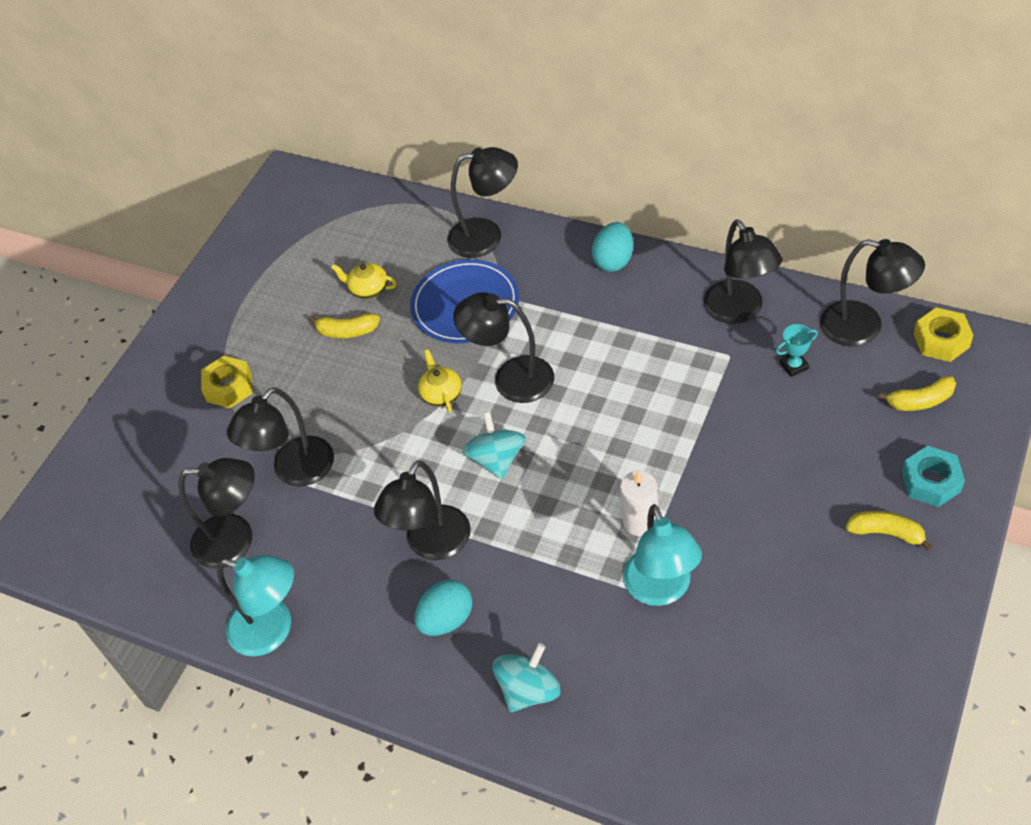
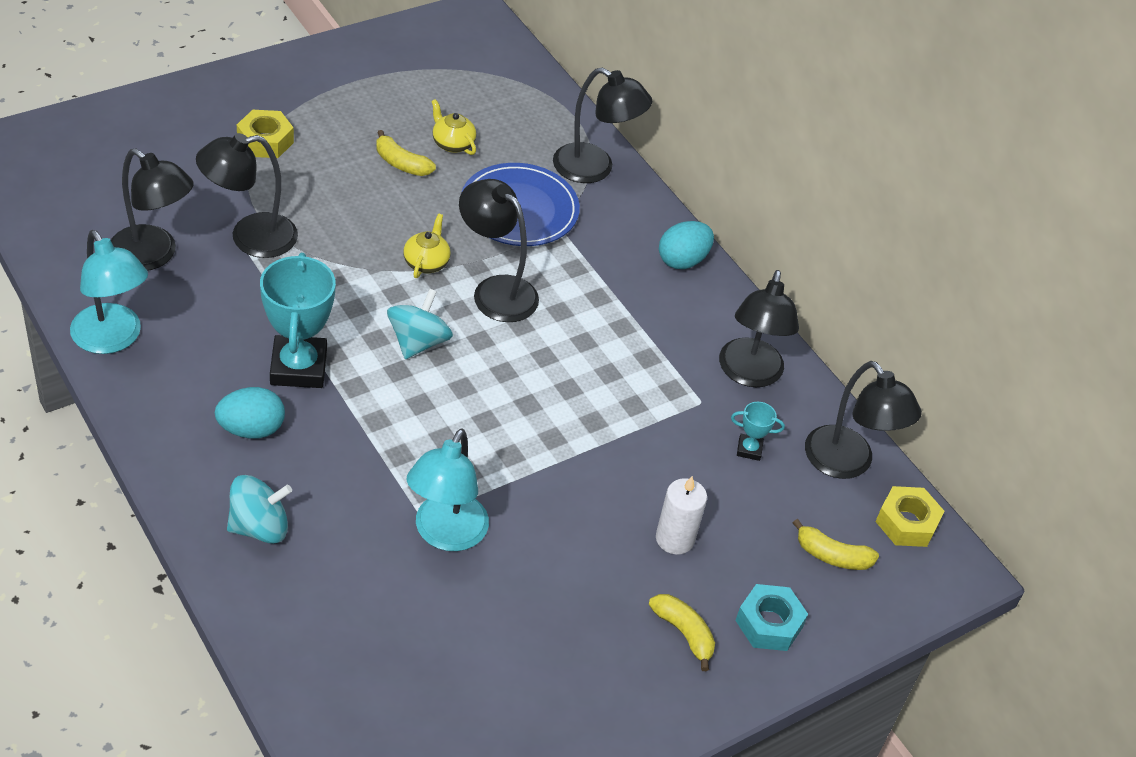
camera: 20 degrees right, 5 degrees down
black lamp [374,460,471,560] -> turquoise trophy [260,253,336,388]
white candle [620,471,658,536] -> white candle moved to [656,476,707,554]

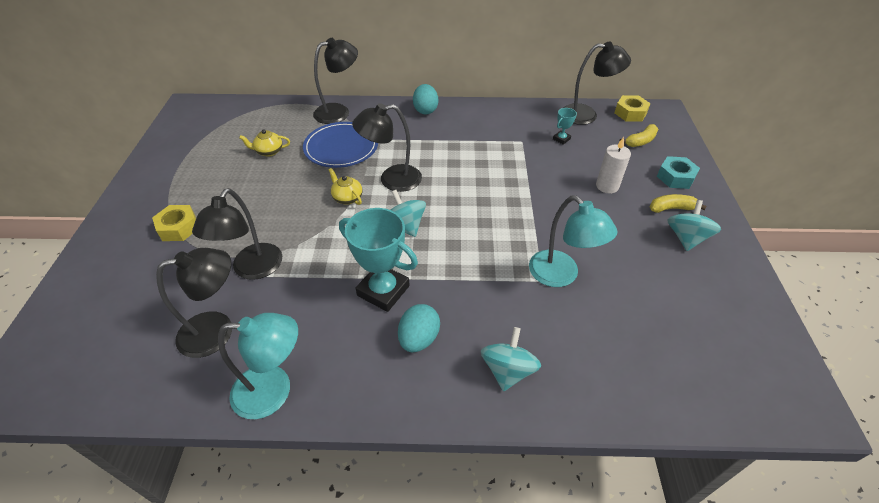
camera: 50 degrees left, 0 degrees up
yellow banana [376,130,436,176] -> none
black lamp [719,270,799,387] -> none
none -> turquoise spinning top [667,200,721,251]

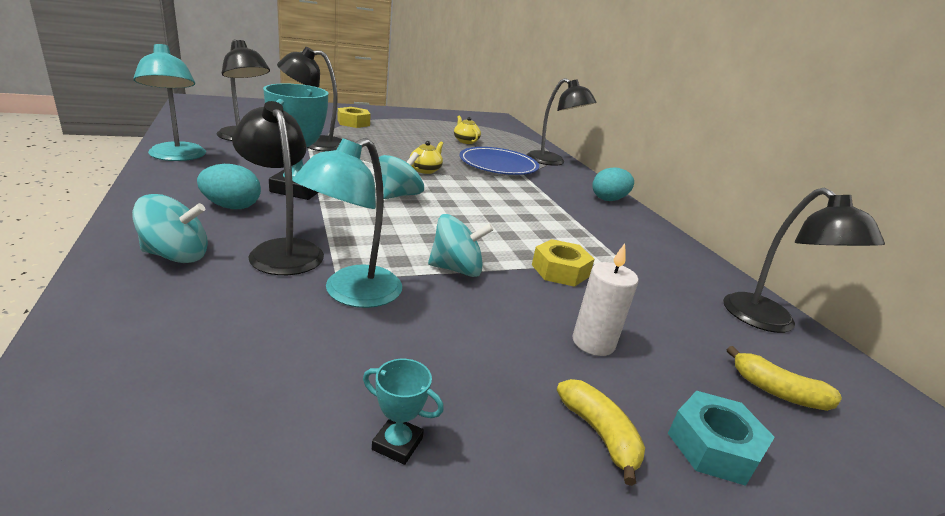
camera: 65 degrees right, 20 degrees down
black lamp [352,103,422,192] -> black lamp moved to [232,101,324,275]
turquoise trophy [553,108,577,145] -> turquoise trophy moved to [363,359,444,465]
yellow nut [614,95,651,122] -> yellow nut moved to [532,239,594,287]
turquoise spinning top [667,200,721,251] -> turquoise spinning top moved to [428,214,494,277]

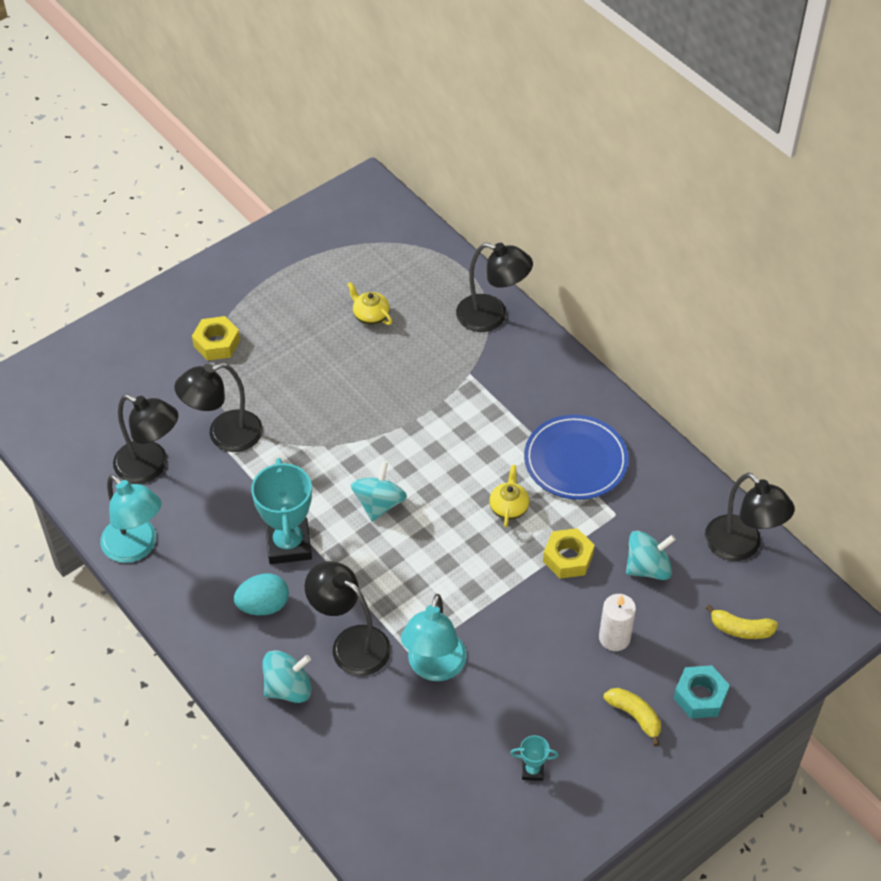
camera: 15 degrees left, 25 degrees up
yellow teapot [410,141,443,174] -> yellow teapot moved to [489,465,529,527]
turquoise spinning top [428,214,494,277] -> turquoise spinning top moved to [626,531,676,580]
blue plate [460,147,539,175] -> blue plate moved to [524,415,629,500]
turquoise egg [593,167,634,201] -> none

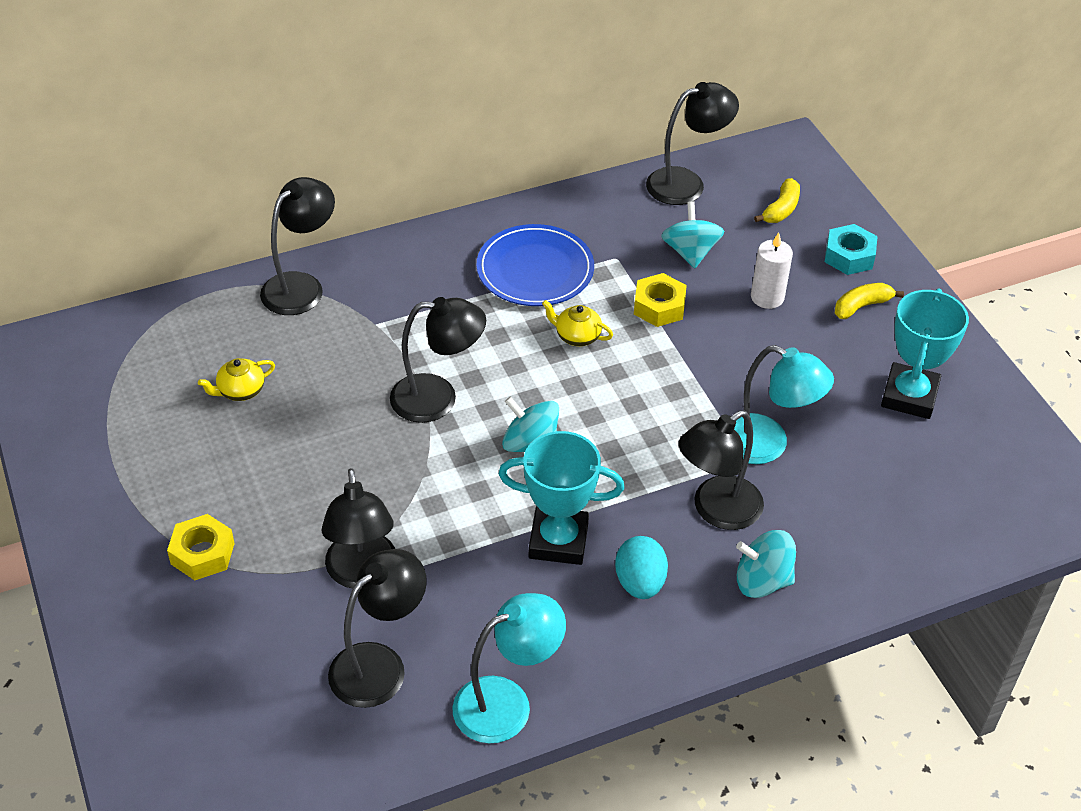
camera: 75 degrees left, 5 degrees down
turquoise spinning top [262,650,311,703] -> turquoise spinning top turned 75 degrees counterclockwise [736,530,796,598]
turquoise trophy [510,735,559,781] -> turquoise trophy [881,288,969,419], size x2.20
none -> black lamp [390,297,486,423]

